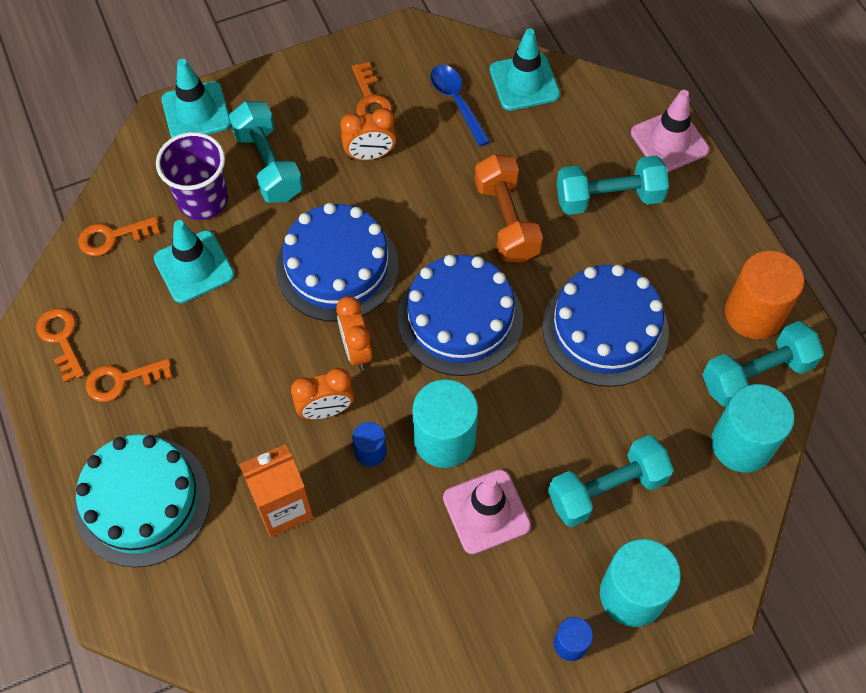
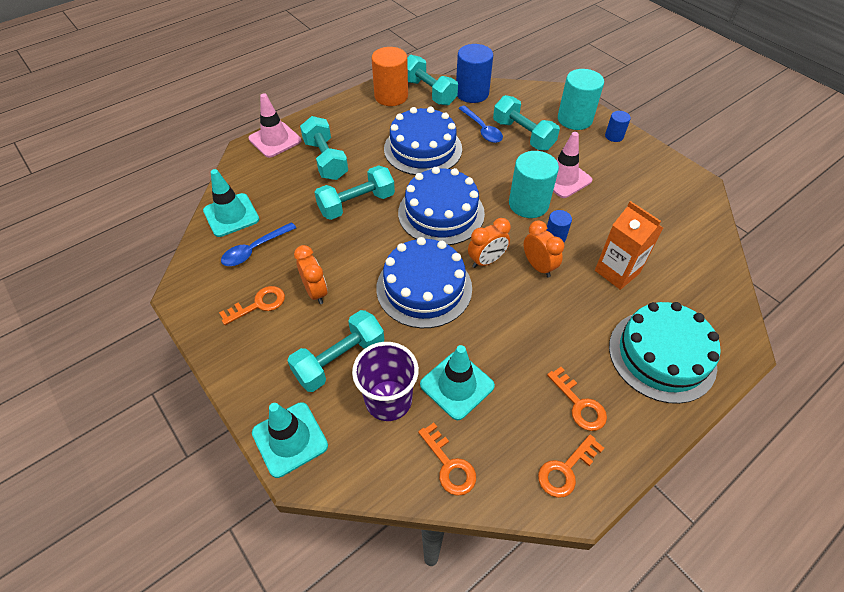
camera: 105 degrees left, 10 degrees down
orange dumbbell [475,154,543,263] -> turquoise dumbbell [314,165,395,220]
turquoise cylinder [711,384,795,473] -> blue cylinder [456,44,493,103]
none -> blue spoon [458,105,503,143]

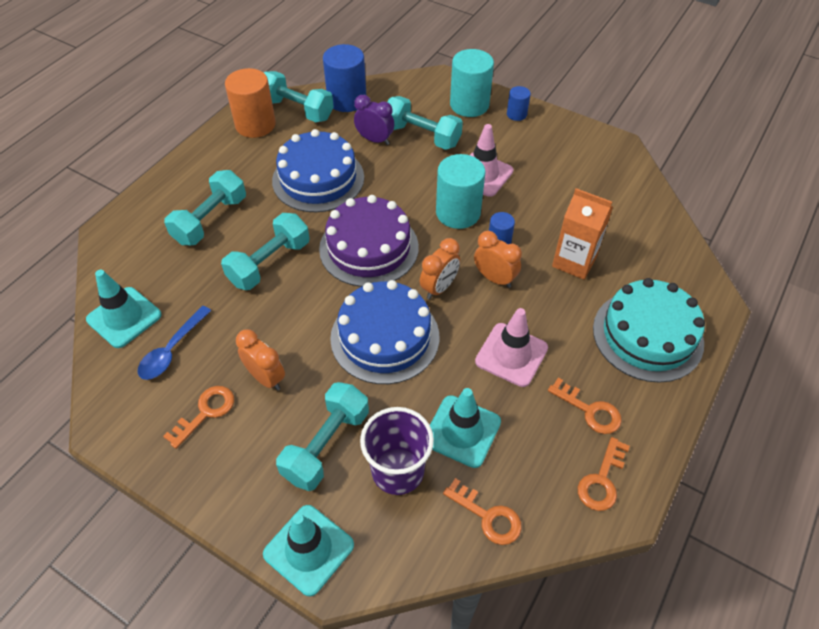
camera: 20 degrees left, 0 degrees up
pink traffic cone [249,93,301,158] -> pink traffic cone moved to [475,308,548,387]
turquoise dumbbell [300,116,348,180] -> turquoise dumbbell turned 75 degrees clockwise [164,170,246,245]
blue cake [398,167,485,245] -> purple cake [319,195,419,287]
blue spoon [458,105,503,143] -> purple clock [354,95,394,145]

